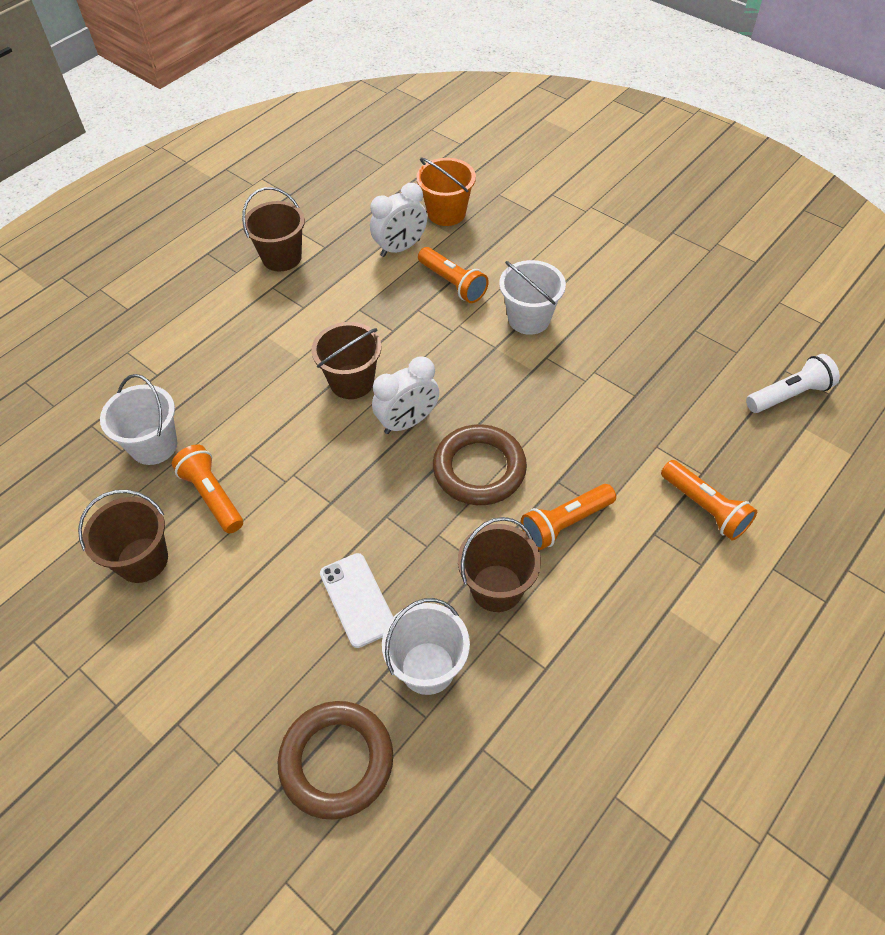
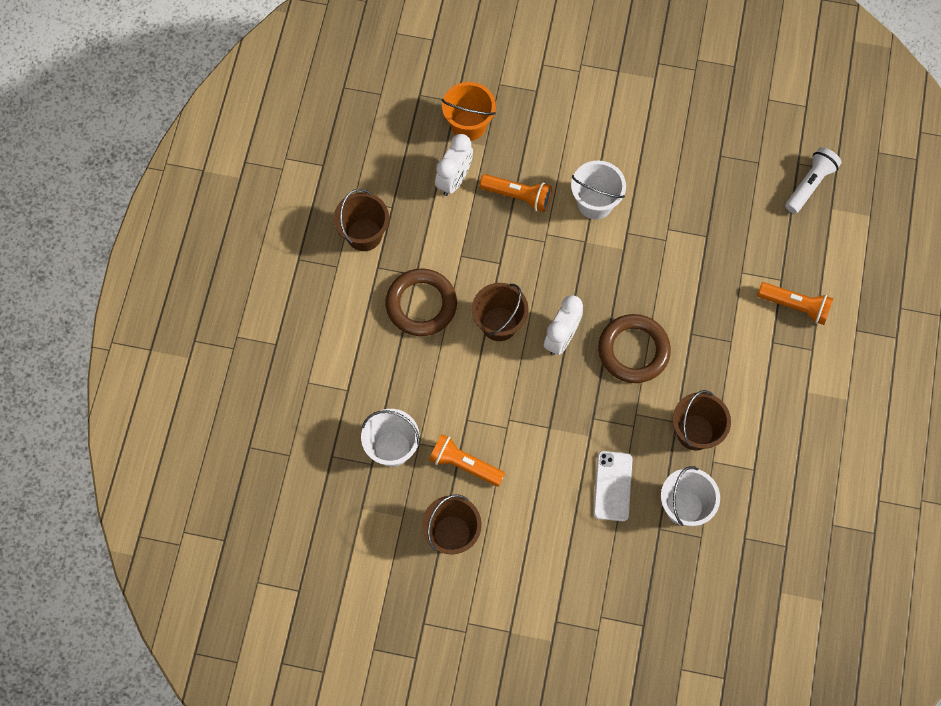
camera: 30 degrees left, 15 degrees up
brown ring [278,701,393,819] -> brown ring moved to [385,268,457,336]
white phone [320,553,393,648] -> white phone turned 60 degrees clockwise [594,451,633,521]
orange flashlight [521,484,616,550] -> none

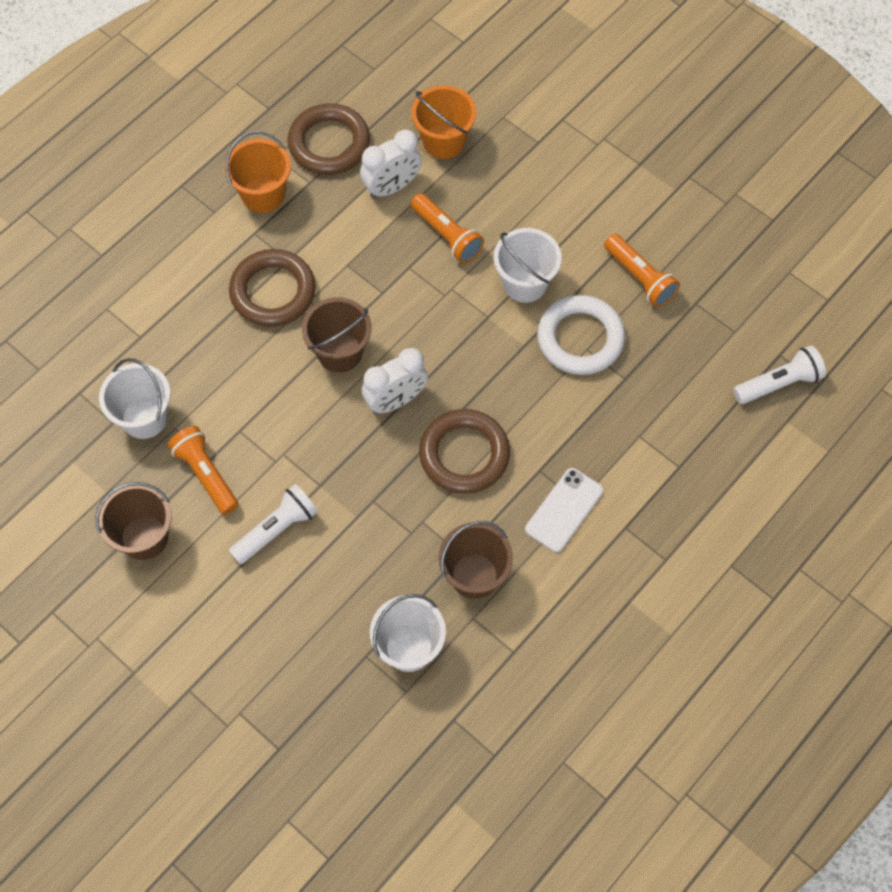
camera: 30 degrees right, 5 degrees down
brown bucket [334,189,389,251] -> orange bucket [225,131,291,213]
white phone [594,451,633,521] -> white phone moved to [525,468,603,552]
orange flashlight [757,282,834,325] -> orange flashlight moved to [604,234,680,307]
none -> white flashlight [229,484,318,565]
none -> brown ring [288,103,370,175]
none -> white ring [537,295,625,375]

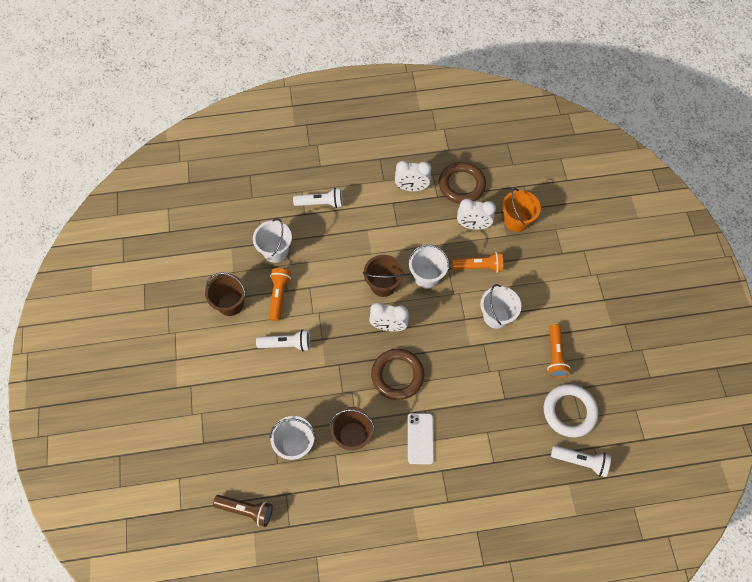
camera: 40 degrees right, 0 degrees up
orange bucket [225,131,291,213] -> white clock [395,161,431,191]
brown ring [229,249,316,327] -> none
orange flashlight [411,193,484,264] -> orange flashlight turned 90 degrees counterclockwise [452,252,503,273]
white phone [525,468,603,552] -> white phone turned 75 degrees counterclockwise [408,413,434,464]
white ring [537,295,625,375] -> white ring moved to [544,384,598,437]
none -> brown flashlight [213,495,273,527]
none -> white flashlight [293,188,343,208]
none -> white bucket [409,244,449,289]

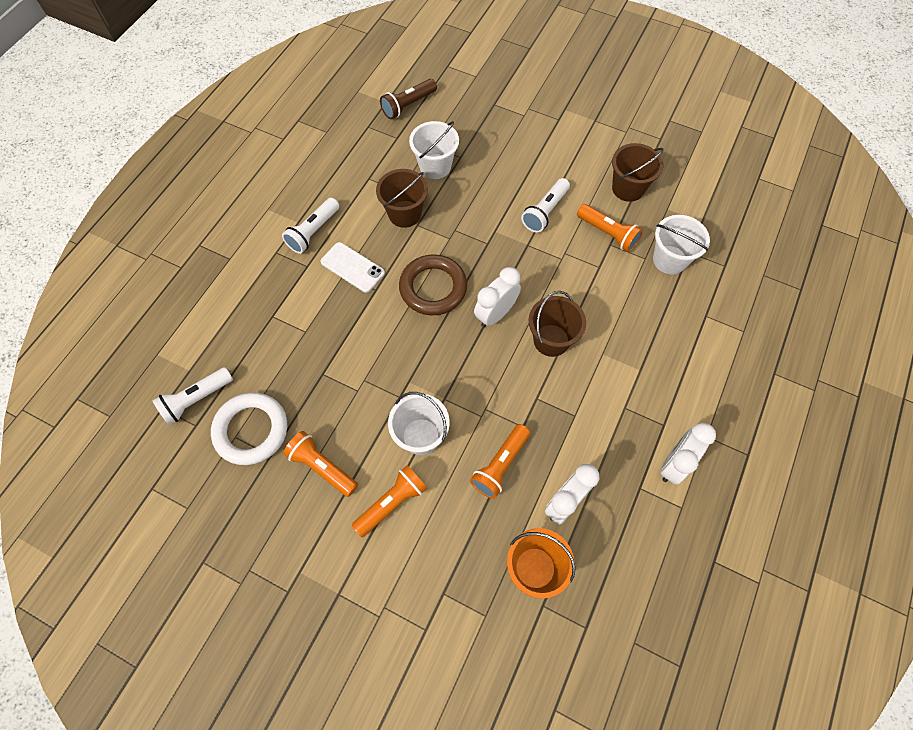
camera: 125 degrees right, 0 degrees up
white flashlight [293,188,343,208] -> white flashlight moved to [282,198,339,254]
white bucket [409,244,449,289] -> none
brown ring [439,162,486,204] -> none
none -> orange flashlight [352,465,427,537]

